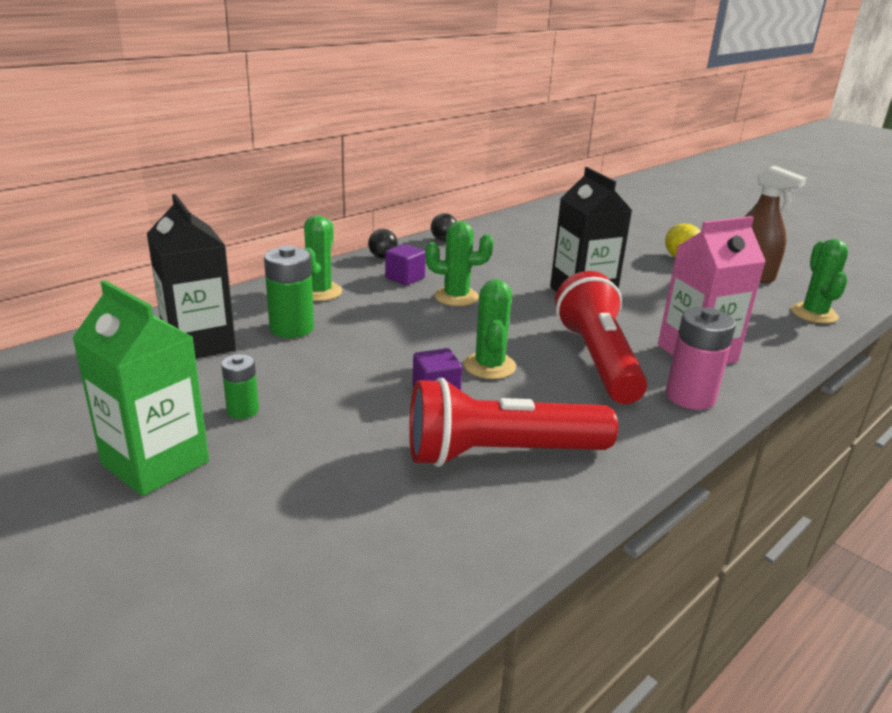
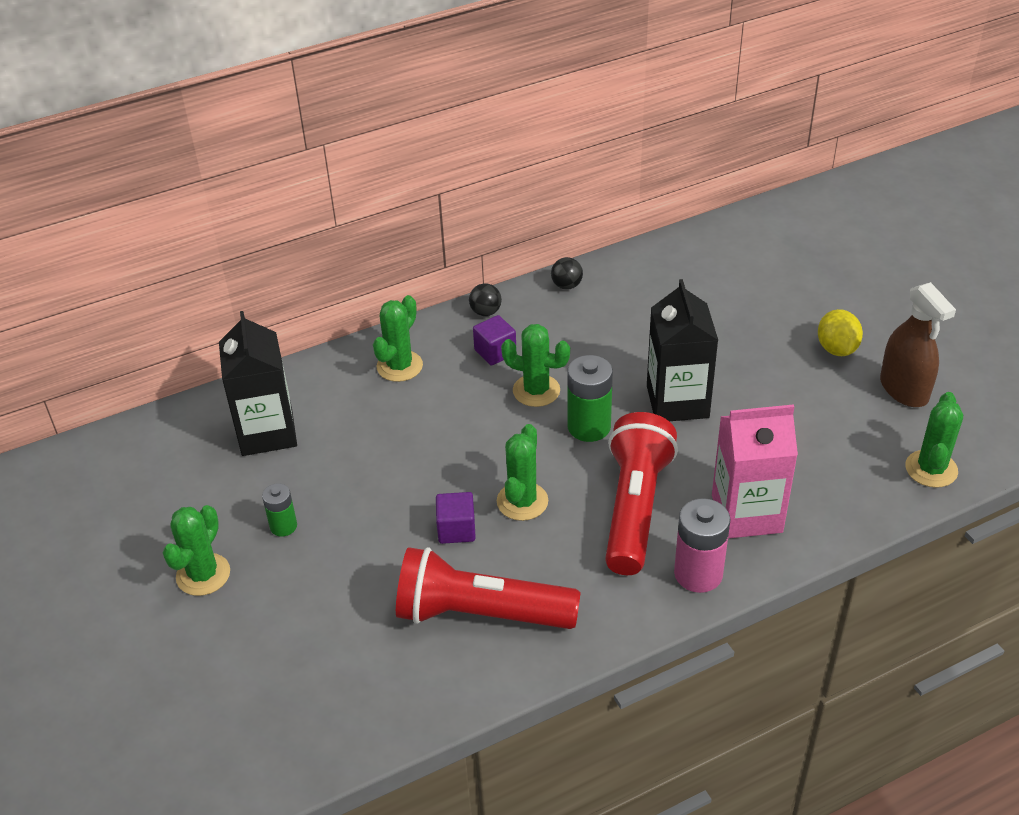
camera: 20 degrees right, 15 degrees up
green carton [72,280,209,496] -> green cactus [163,505,230,596]
green battery [264,246,314,338] -> green battery moved to [568,355,613,442]

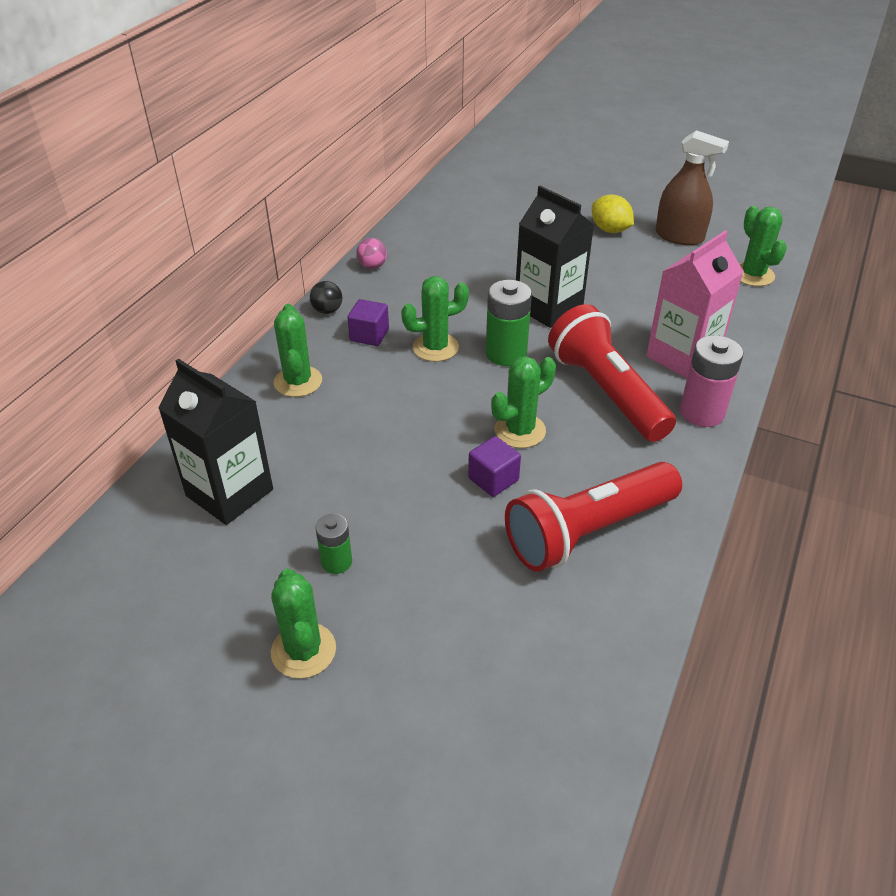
camera: 40 degrees left, 0 degrees up
green cactus [497,424,548,521] -> green cactus turned 75 degrees clockwise [491,356,556,448]
black ball [551,257,583,290] -> pink ball [357,238,387,269]

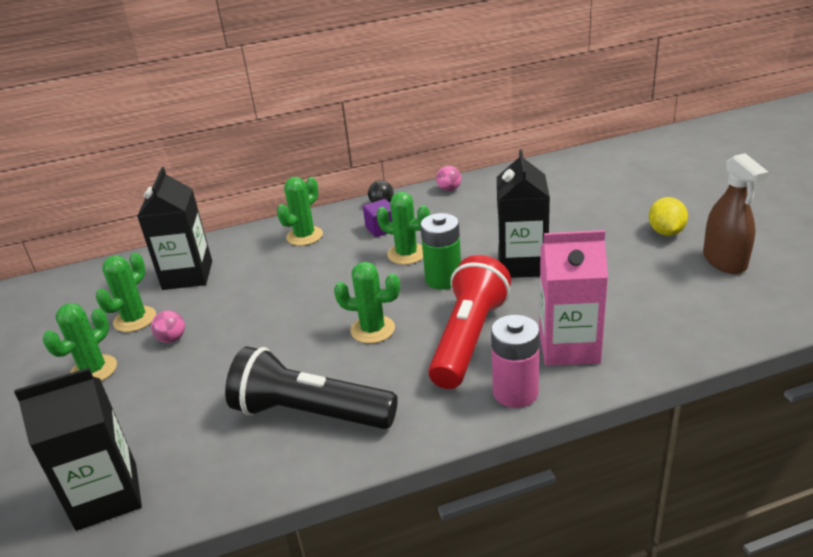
camera: 50 degrees right, 10 degrees down
green battery [315,514,352,574] -> pink ball [151,310,185,343]
purple cube [468,436,521,497] -> none
red flashlight [505,462,682,572] -> black flashlight [225,346,398,429]
green cactus [740,205,787,286] -> green cactus moved to [95,253,156,332]
none -> black carton [14,368,142,531]

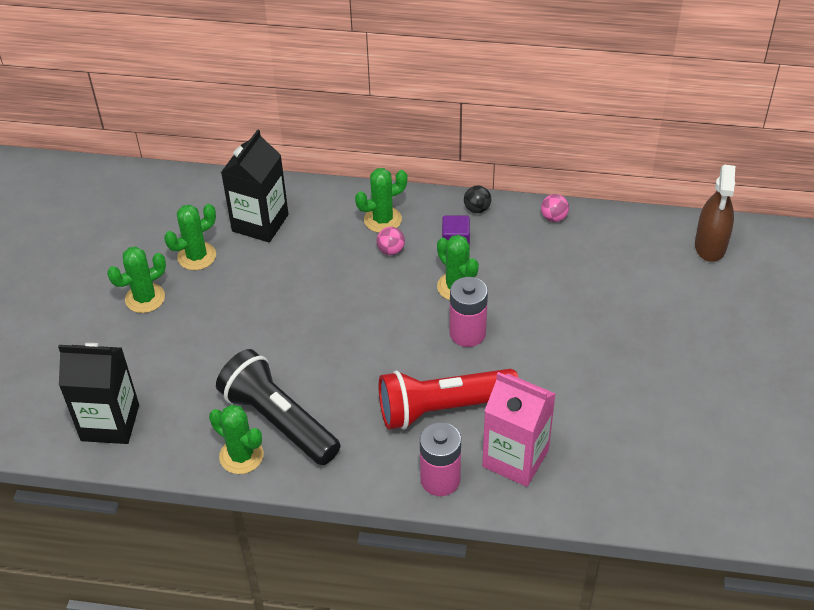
camera: 25 degrees right, 15 degrees up
pink ball [151,310,185,343] -> pink ball moved to [377,227,405,255]
green cactus [334,262,400,344] -> green cactus moved to [209,405,264,474]
green battery [420,213,461,290] -> pink battery [450,277,488,347]
red flashlight [428,255,511,389] -> red flashlight turned 150 degrees counterclockwise [379,369,519,430]
black carton [497,149,550,278] -> none
yellow lemon [649,197,688,236] -> none
brown spray bottle [703,153,769,274] -> brown spray bottle moved to [695,165,735,262]

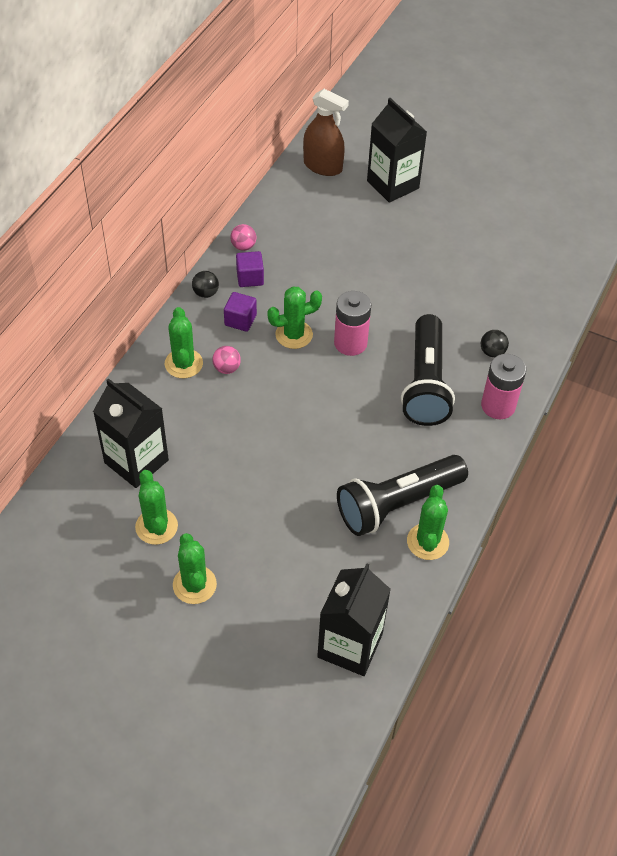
camera: 75 degrees left, 5 degrees up
green cactus [209,405,264,474] -> green cactus turned 45 degrees counterclockwise [407,485,449,560]
red flashlight [379,369,519,430] -> black flashlight [401,314,455,426]
pink carton [482,372,555,487] -> black ball [481,330,509,357]
none -> purple cube [236,251,264,287]
none -> black carton [367,98,427,203]

